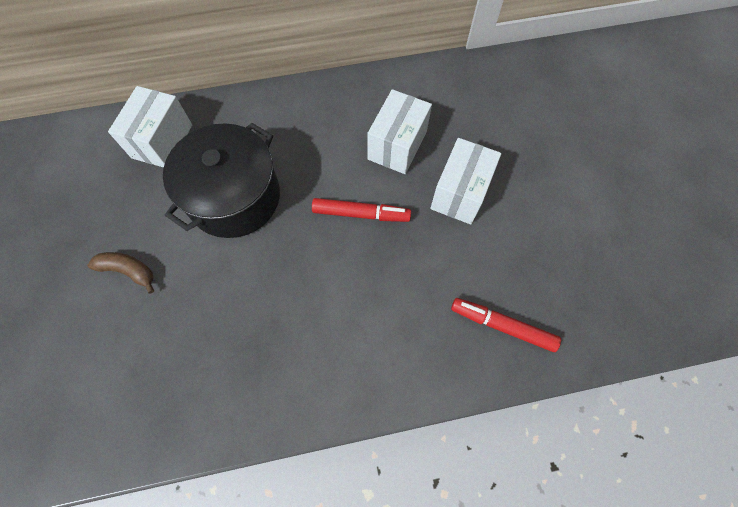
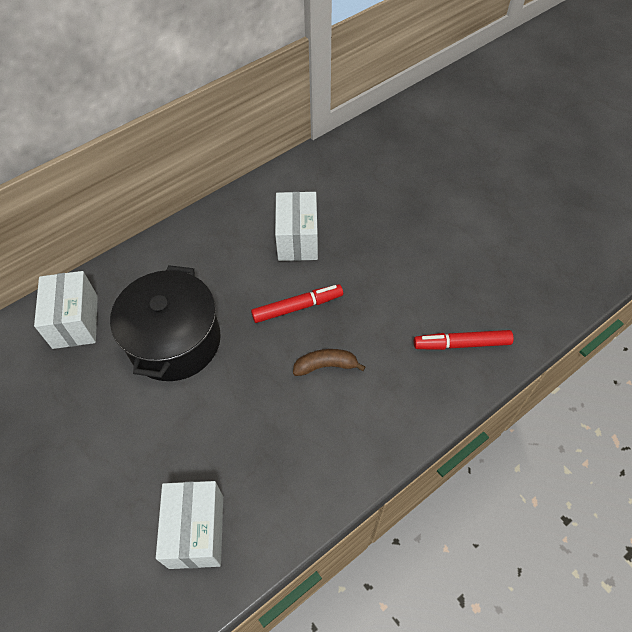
camera: 25 degrees left, 10 degrees down
brown banana [87,252,154,294] -> brown banana moved to [293,349,365,376]
white box [430,138,501,225] -> white box moved to [156,481,223,569]

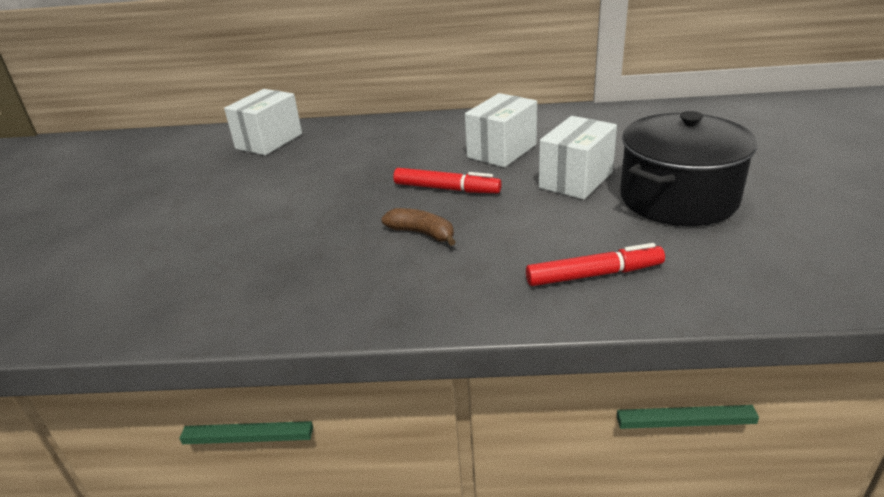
camera: 40 degrees right, 25 degrees down
black pot [110,265,221,381] -> black pot moved to [620,111,757,226]
white box [156,481,223,569] -> white box moved to [539,116,617,200]
red marker [414,330,514,350] -> red marker turned 135 degrees clockwise [526,243,665,286]

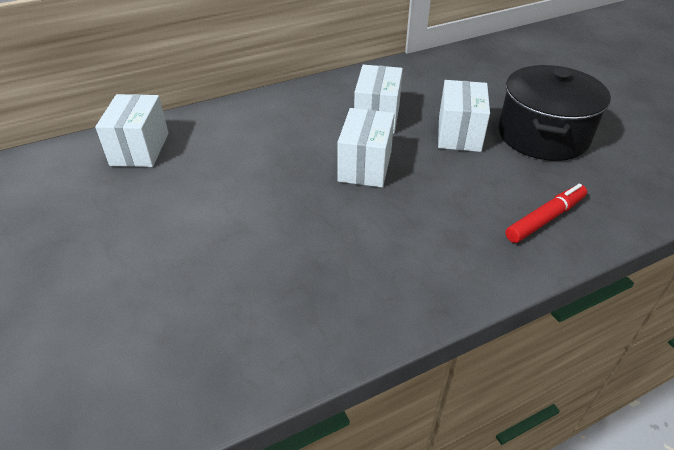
camera: 30 degrees left, 10 degrees up
brown banana [381,208,456,246] -> none
red marker [393,168,501,193] -> white box [337,108,395,187]

